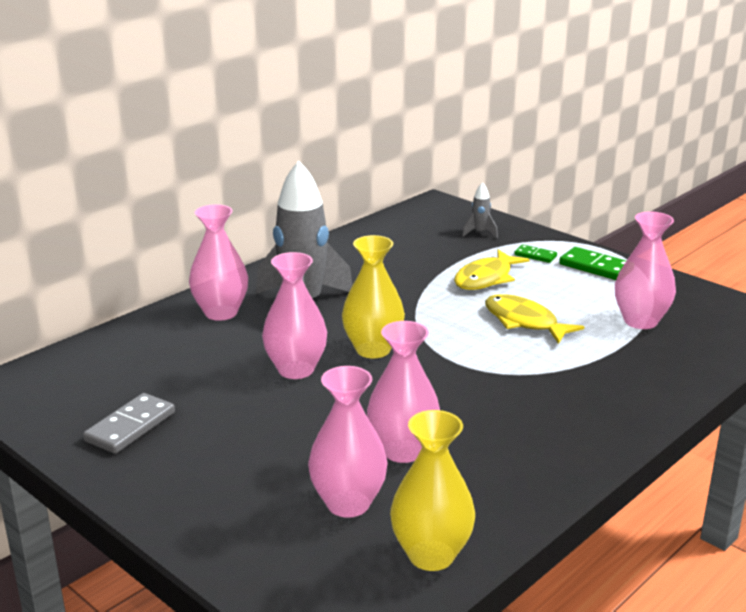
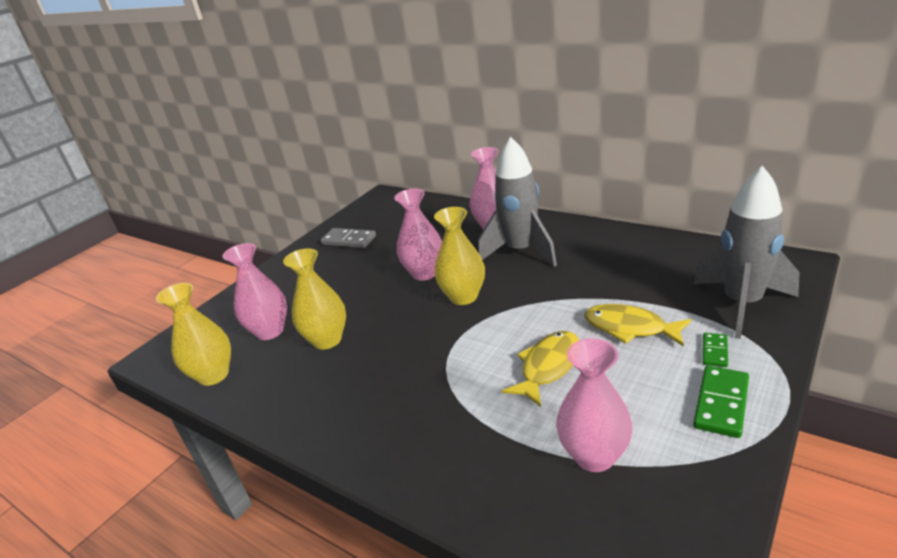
camera: 85 degrees right, 5 degrees up
pink vase [367,321,440,463] -> yellow vase [283,248,346,350]
grey rocket [462,182,498,238] -> grey rocket [694,165,800,339], size x2.45

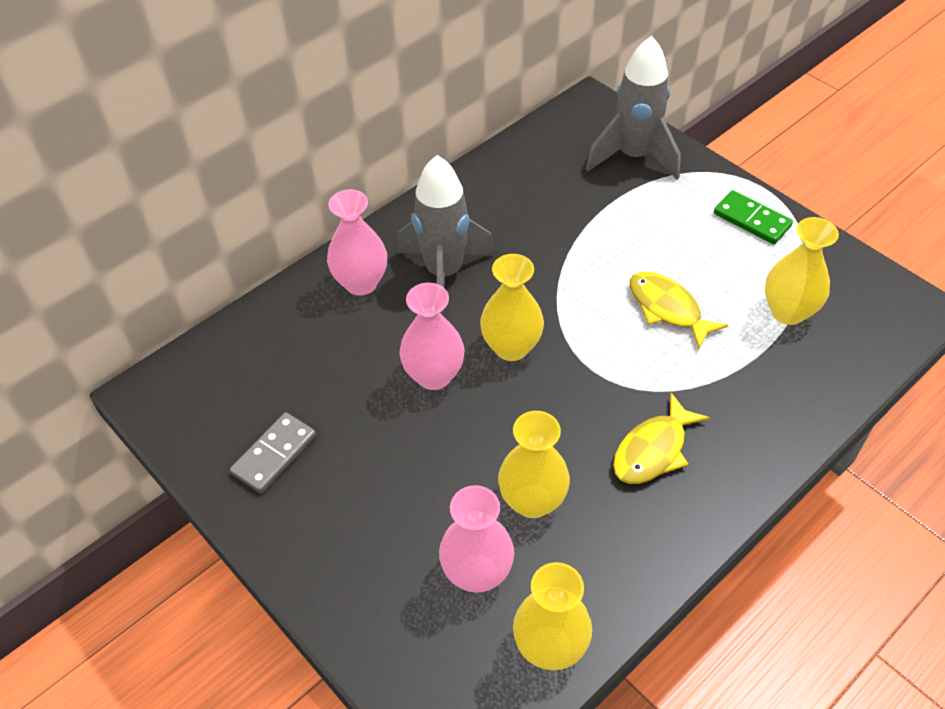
camera: 80 degrees left, 20 degrees up
pink vase [556,338,632,472] -> yellow vase [765,217,839,325]
yellow fish [584,304,691,346] -> yellow fish moved to [613,393,710,484]
green domino [703,333,728,367] -> none

